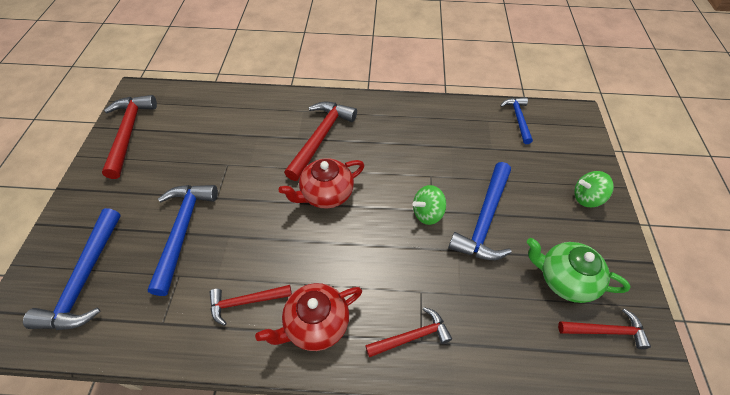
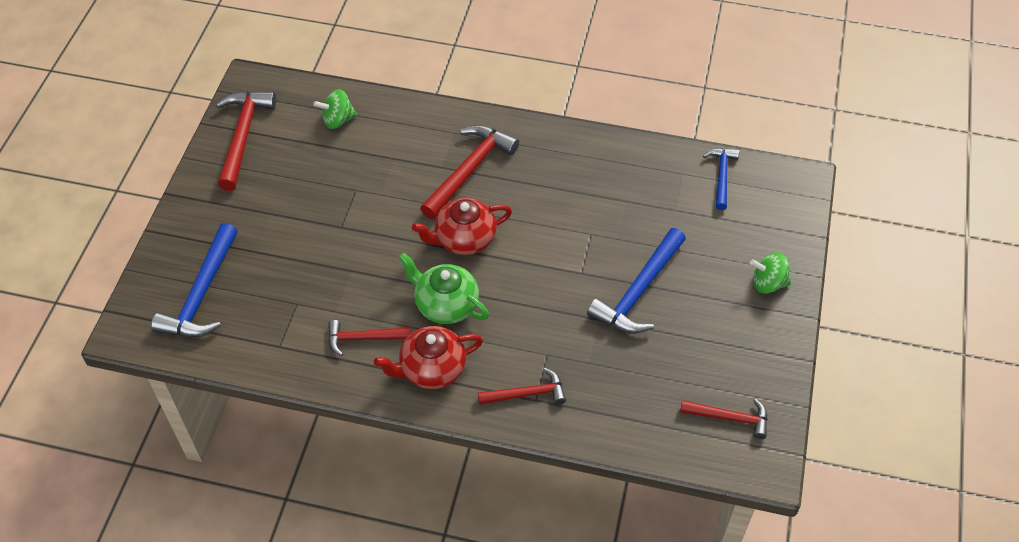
camera: 10 degrees right, 0 degrees up
blue hammer [147,185,218,296] -> none
green spinning top [413,185,446,225] -> green spinning top moved to [313,89,357,129]
green teapot [527,238,631,303] -> green teapot moved to [398,252,489,324]

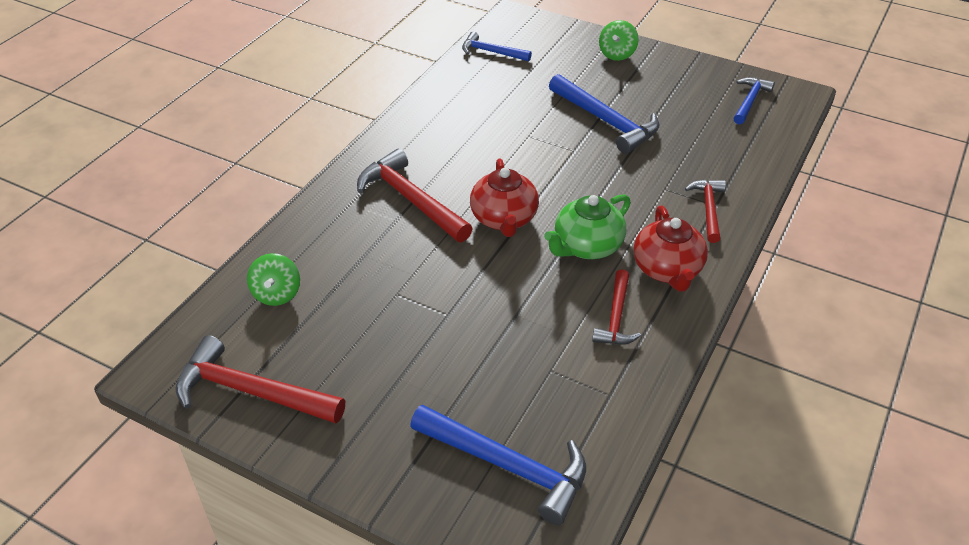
camera: 75 degrees left, 10 degrees down
red hammer [680,399,768,439] -> blue hammer [734,77,775,125]

